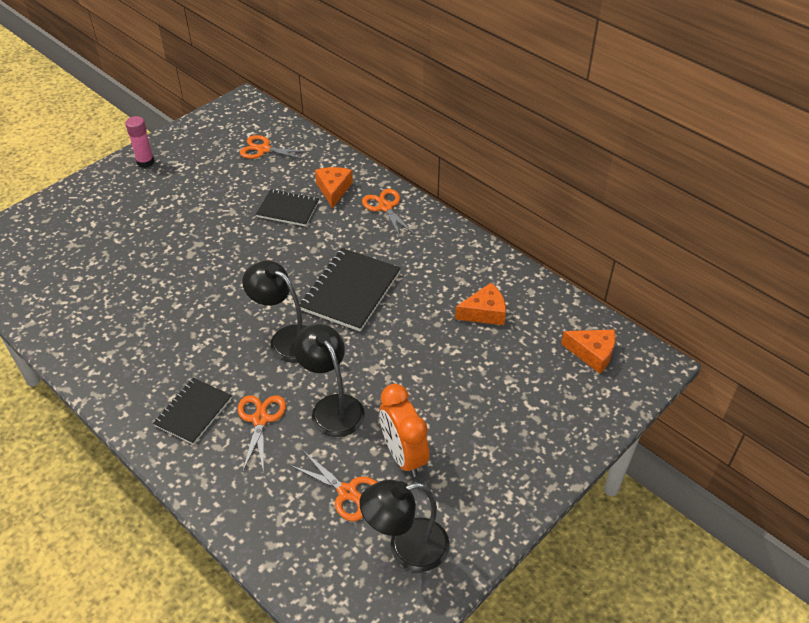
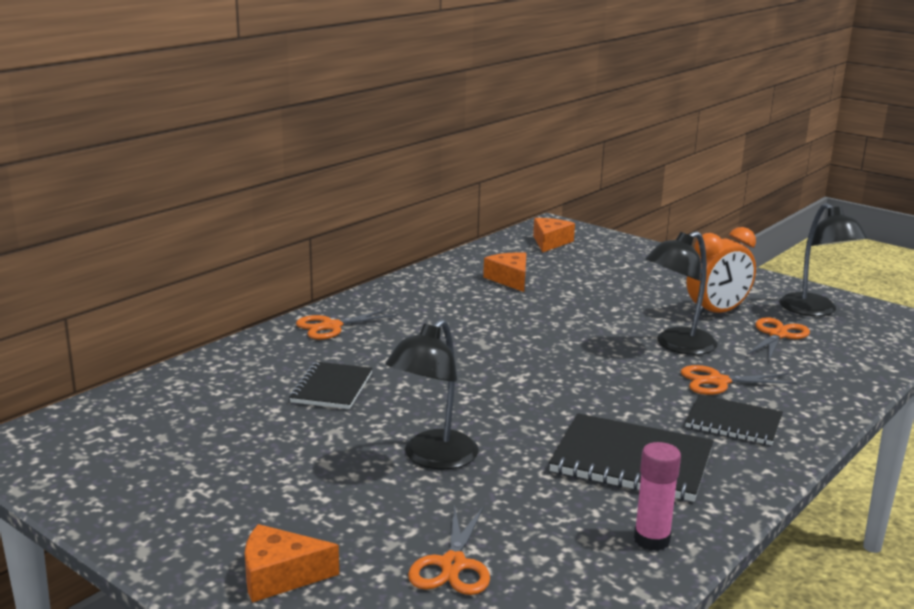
camera: 95 degrees left, 25 degrees down
pink glue stick [125,116,154,168] -> pink glue stick moved to [634,442,681,551]
orange scissors [240,135,311,160] -> orange scissors moved to [408,504,490,595]
black lamp [242,260,307,362] -> black lamp moved to [385,319,479,470]
black notebook [300,248,401,332] -> black notebook moved to [549,413,714,502]
orange cheese [315,167,353,208] -> orange cheese moved to [245,524,339,603]

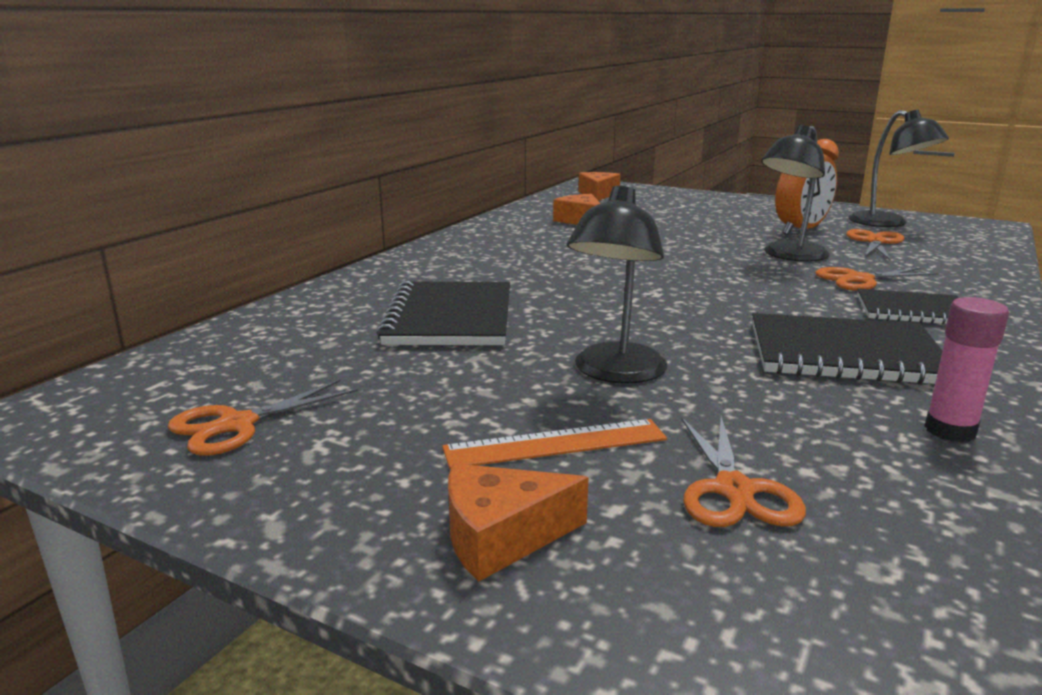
camera: 10 degrees left, 0 degrees up
black notebook [289,362,373,409] -> black notebook [377,281,510,345], size x1.57
orange scissors [296,309,398,340] -> orange scissors moved to [168,380,358,456]
none -> orange ruler [442,419,667,469]

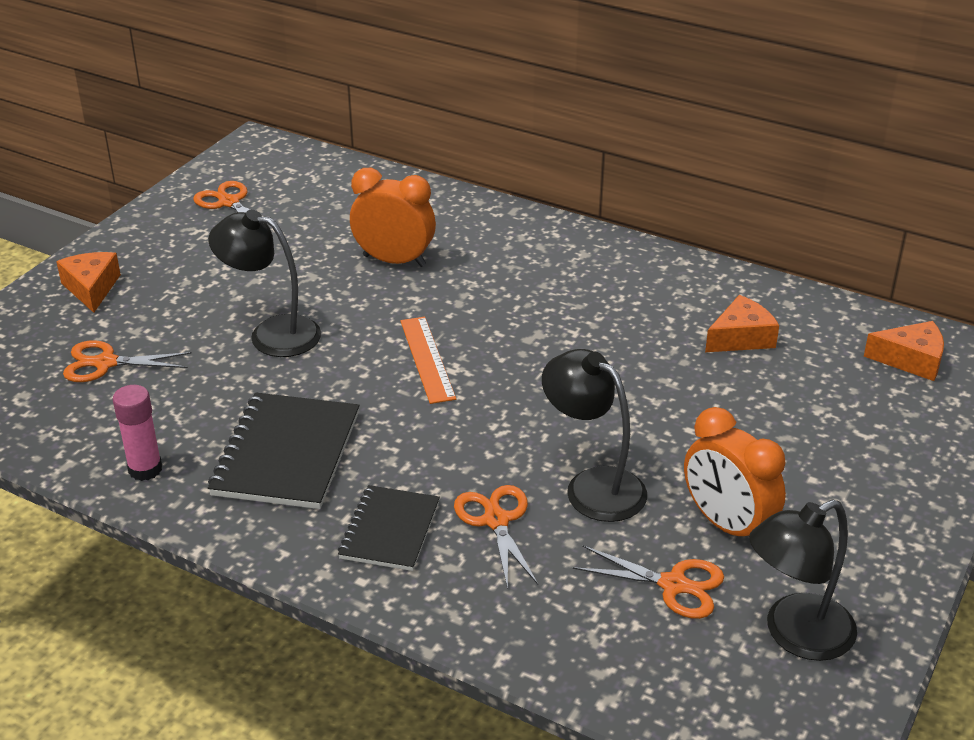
camera: 90 degrees right, 15 degrees up
black notebook [377,281,510,345] -> orange clock [350,168,436,267]
orange ruler [442,419,667,469] -> orange ruler moved to [400,317,456,404]

